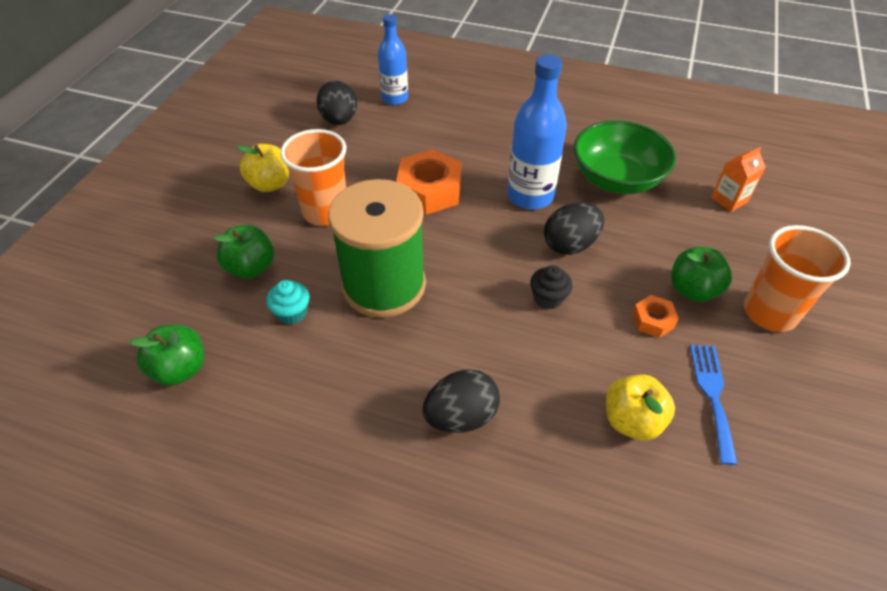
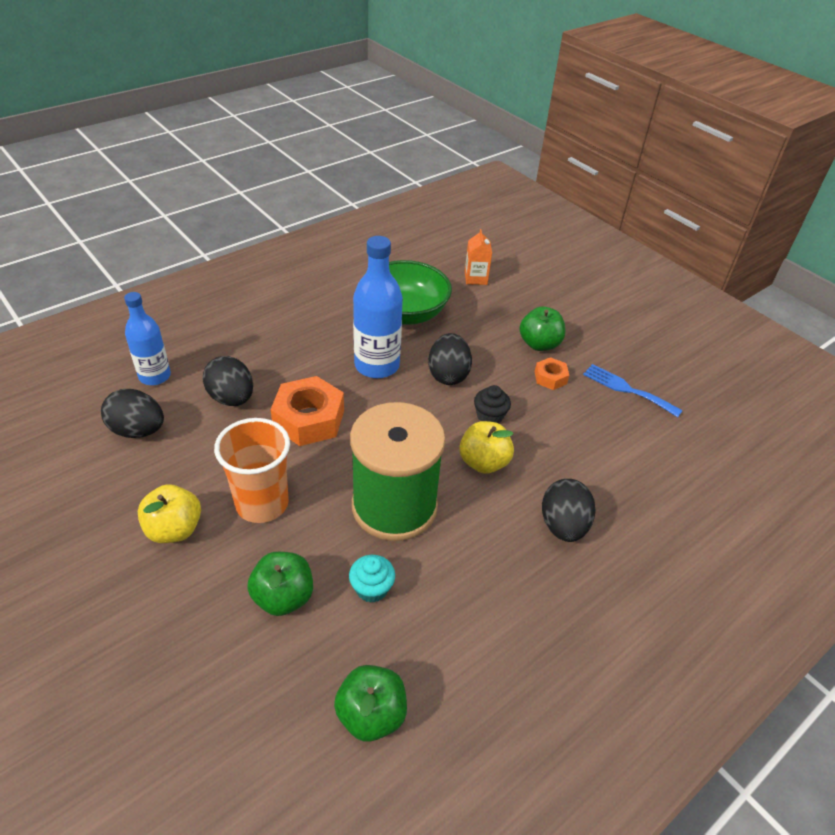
camera: 60 degrees left, 5 degrees down
yellow apple [606,375,675,441] -> yellow apple moved to [459,421,514,474]
orange cup [744,225,851,332] -> none
none -> black egg [203,356,253,406]

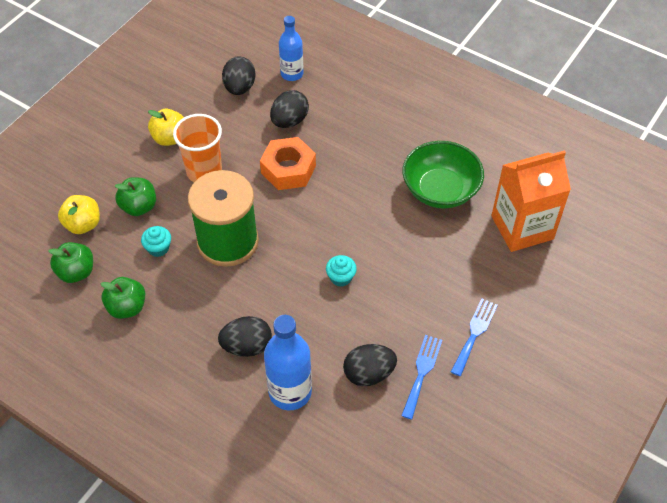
camera: 75 degrees right, 10 degrees up
blue bottle [353,236,403,378] -> blue bottle moved to [264,315,312,410]
black egg [428,333,472,385] -> black egg moved to [343,344,397,386]
yellow apple [459,421,514,474] -> yellow apple moved to [58,195,100,234]
orange carton [465,229,492,285] -> orange carton [491,150,571,252], size x2.22
black cupcake [474,385,511,423] -> turquoise cupcake [326,255,357,287]
green apple [520,306,565,351] -> green apple moved to [101,277,145,319]
orange nut [535,357,569,390] -> none
none -> blue fork [451,299,498,376]

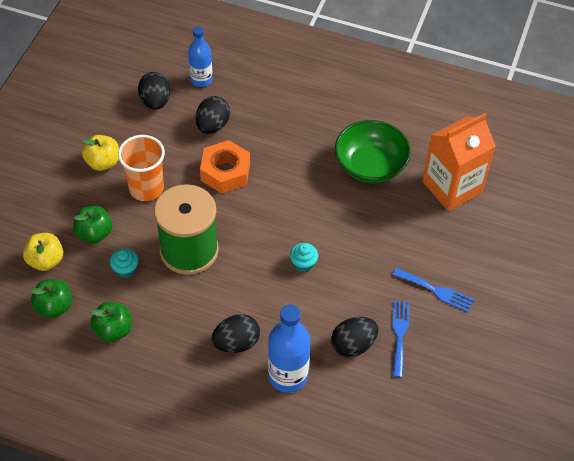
camera: 15 degrees left, 0 degrees up
blue fork [451,299,498,376] -> blue fork turned 105 degrees clockwise [392,268,474,312]

